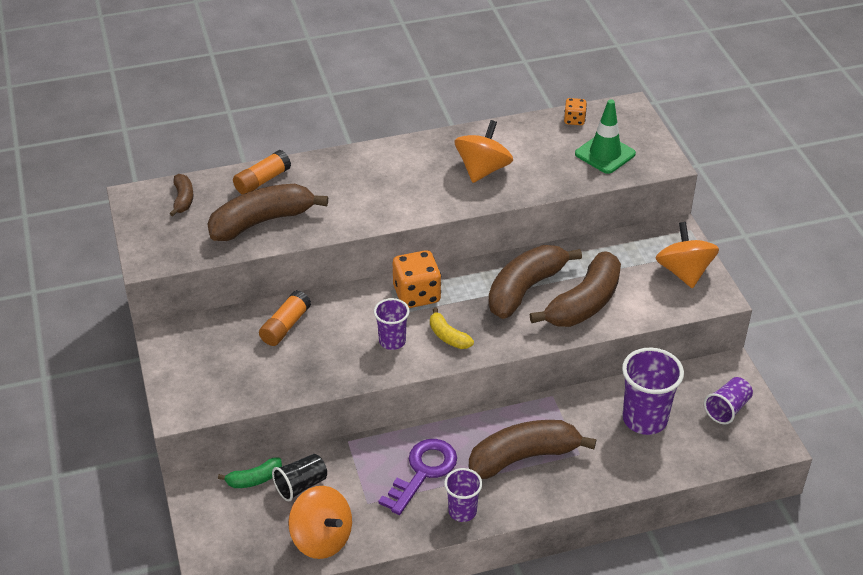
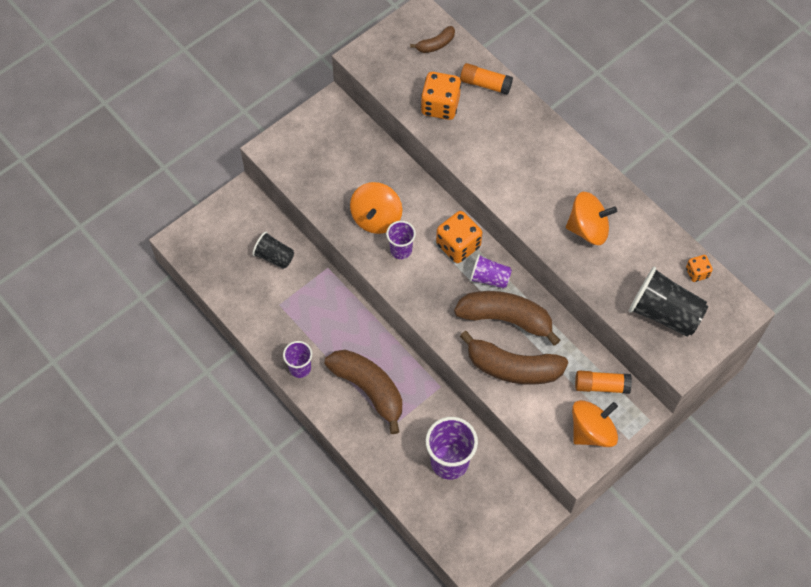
camera: 65 degrees right, 20 degrees up
brown banana [207,184,328,241] -> orange dice [421,72,461,120]
green banana [218,457,282,488] -> none
orange glue stick [259,290,311,346] -> orange glue stick moved to [575,371,632,394]
orange spinning top [288,486,352,559] -> orange spinning top moved to [350,182,402,234]
purple key [378,439,457,515] -> none
yellow banana [430,308,474,349] -> none
green traffic cone [575,99,636,174] -> black cup [629,267,708,337]
purple cup [704,377,753,424] -> purple cup moved to [470,254,512,289]

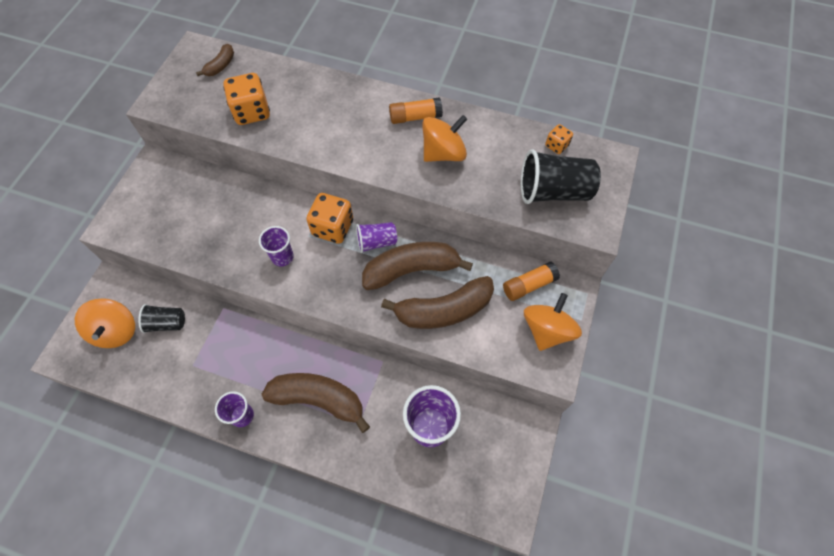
camera: 30 degrees left, 0 degrees up
orange spinning top [350,182,402,234] -> orange spinning top moved to [75,298,135,348]
orange glue stick [460,63,513,95] -> orange glue stick moved to [389,97,443,124]

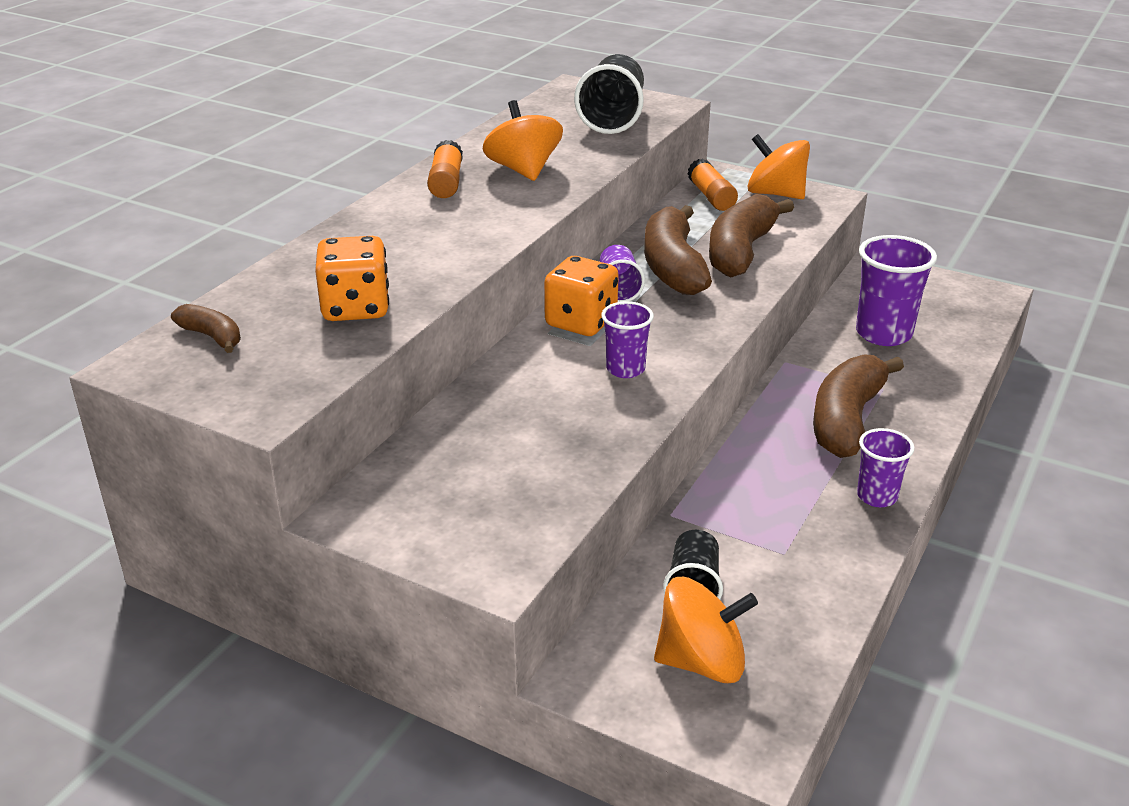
camera: 80 degrees left, 30 degrees down
brown banana [381,276,494,329] -> brown banana turned 150 degrees counterclockwise [709,194,794,277]
orange dice [545,124,573,154] -> none

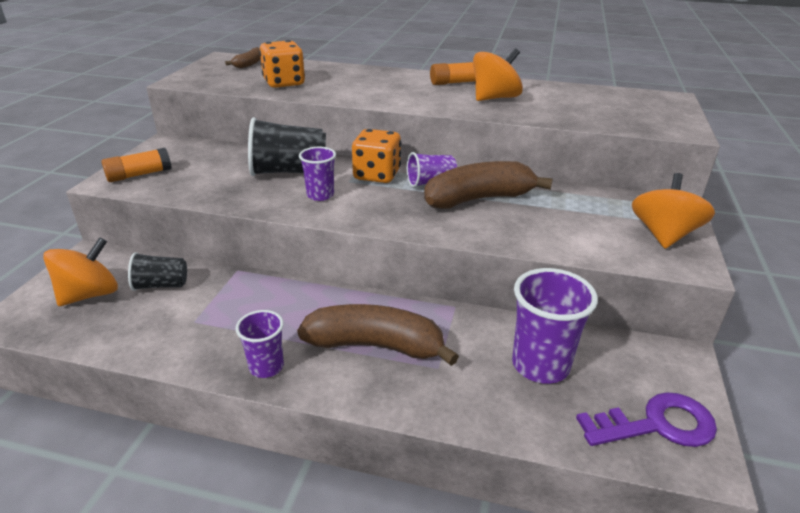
camera: 75 degrees right, 0 degrees up
black cup [574,54,644,134] -> black cup moved to [248,117,326,176]
orange spinning top [654,577,758,683] -> orange spinning top turned 120 degrees counterclockwise [43,237,118,306]
orange glue stick [687,159,738,211] -> orange glue stick moved to [102,148,172,182]
brown banana [709,194,794,277] -> none
none -> purple key [576,392,717,447]

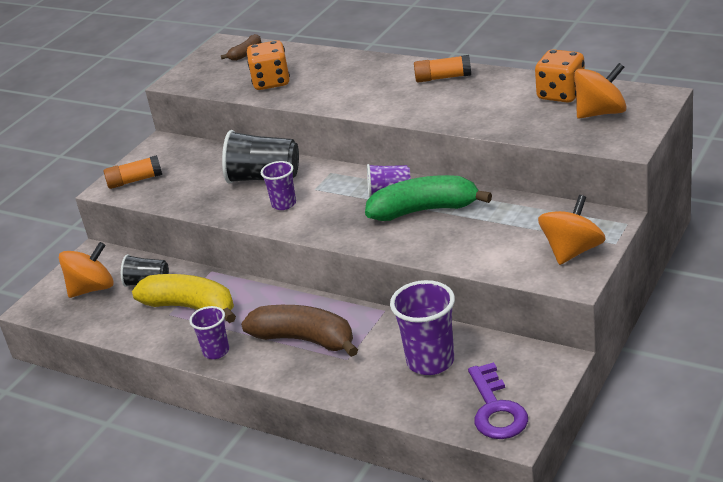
camera: 20 degrees right, 0 degrees up
orange dice [352,129,401,183] -> orange dice moved to [535,49,585,103]
brown banana [424,161,553,209] -> green banana [365,175,492,221]
orange spinning top [473,48,523,101] -> orange spinning top moved to [574,63,627,119]
purple key [576,392,717,447] -> purple key turned 75 degrees clockwise [468,362,528,439]
none -> yellow banana [132,274,236,323]

